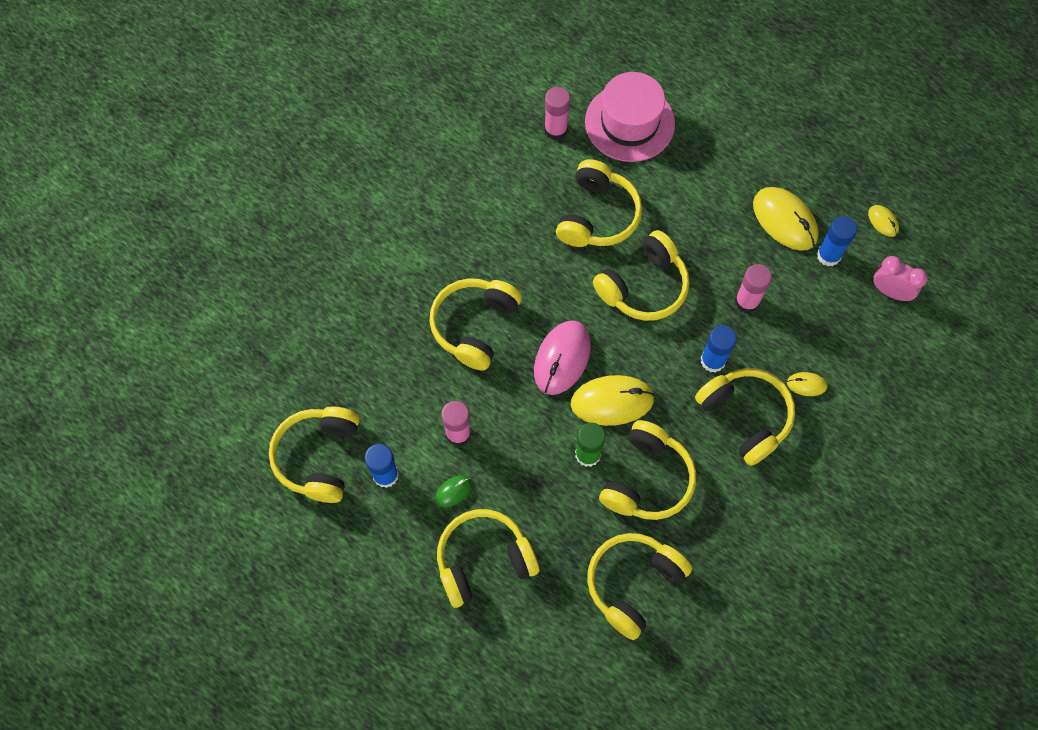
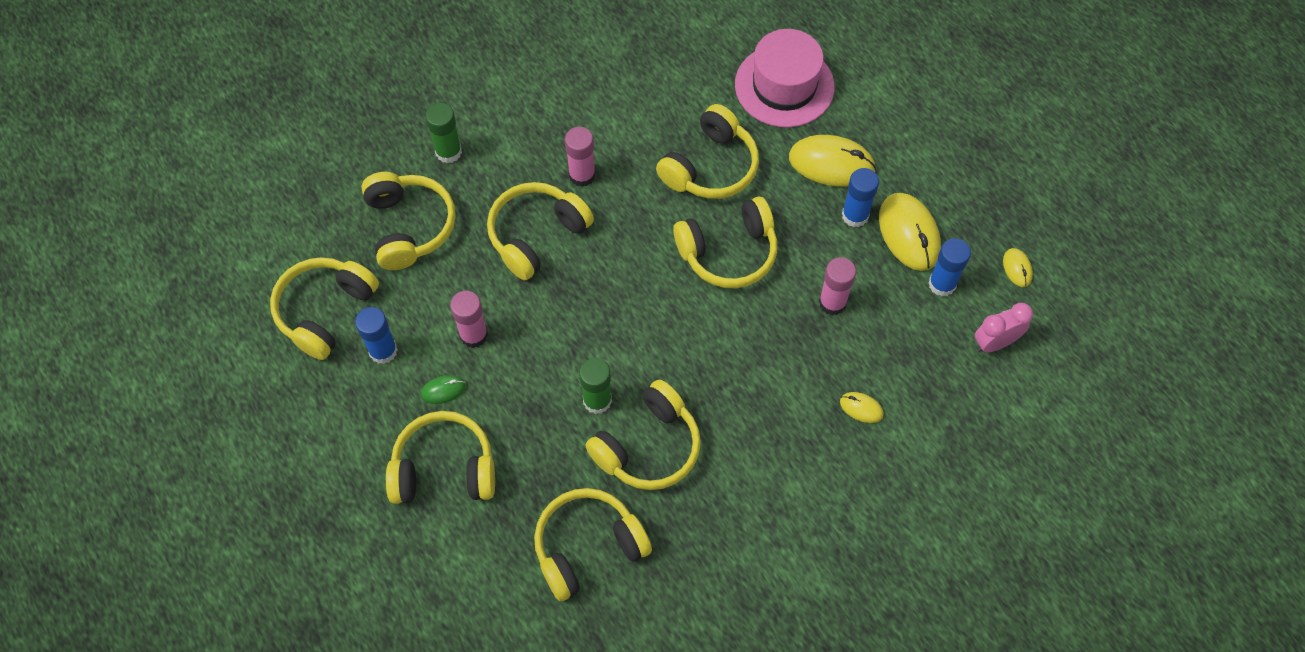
camera: 20 degrees right, 5 degrees down
pink mouse [534,320,591,395] -> none
pink glue stick [544,87,570,140] -> pink glue stick moved to [565,127,596,187]
yellow mouse [571,375,655,426] -> yellow mouse moved to [789,135,876,187]
yellow headphones [695,368,795,466] -> yellow headphones moved to [362,172,456,270]
blue glue stick [701,325,737,373] -> blue glue stick moved to [842,168,879,227]
pink clock [873,256,928,301] -> pink clock turned 75 degrees counterclockwise [975,303,1033,352]
none -> green glue stick [425,103,462,163]

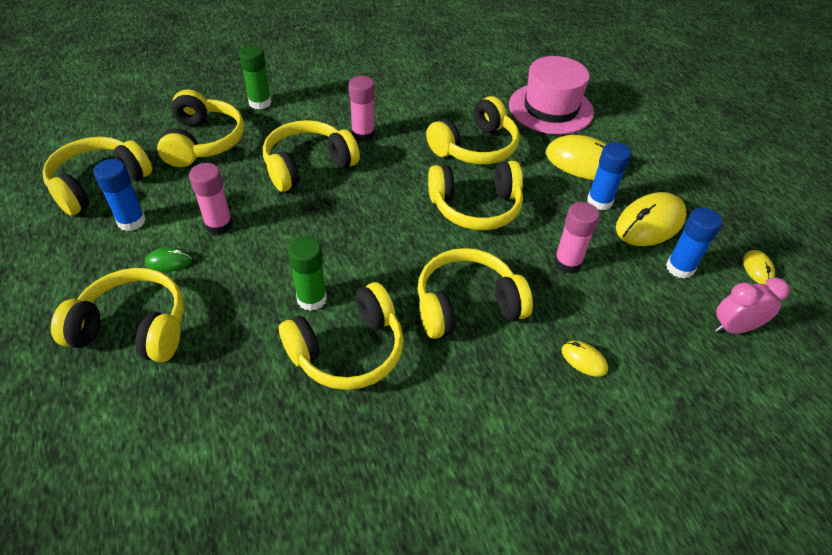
camera: 10 degrees right, 15 degrees down
yellow headphones [534,488,652,601] -> yellow headphones moved to [418,248,533,339]
yellow mouse [879,193,941,271] -> yellow mouse turned 60 degrees clockwise [616,192,686,246]

